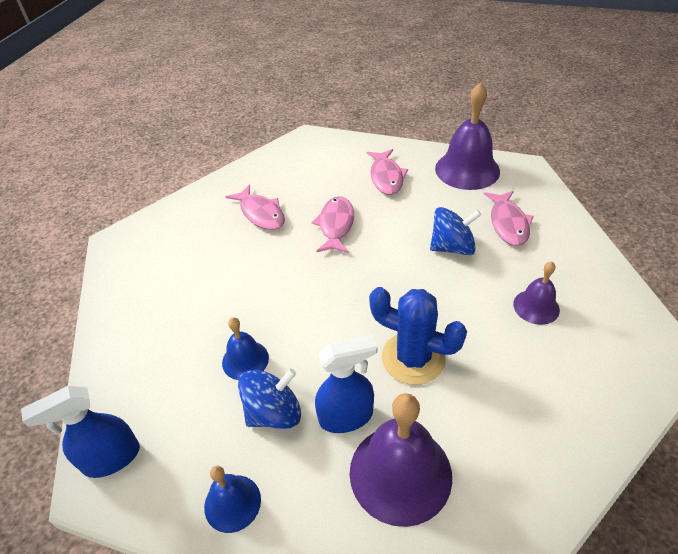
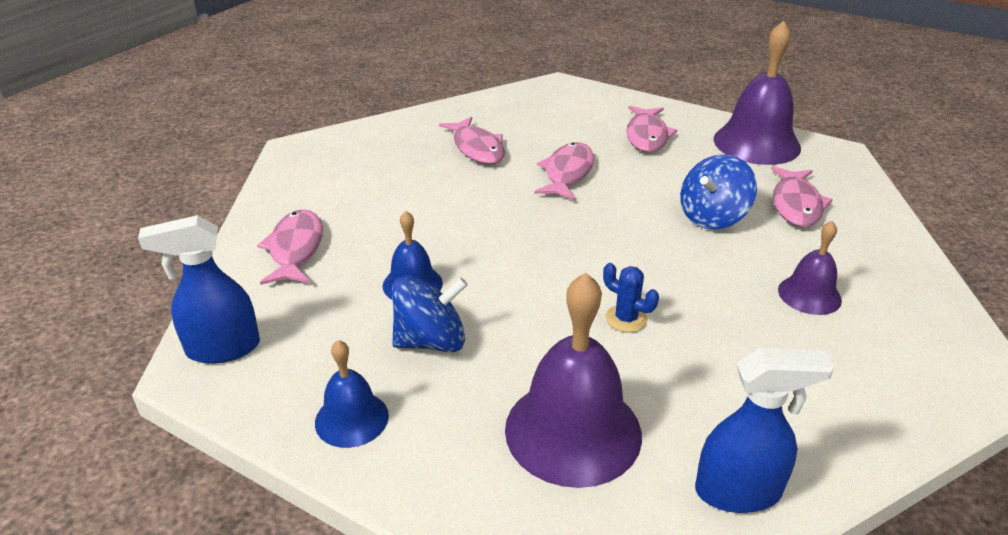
camera: 10 degrees right, 10 degrees down
blue spray bottle [315,335,378,433] -> blue spray bottle moved to [695,348,834,513]
blue cactus [369,287,467,385] -> blue cactus [603,263,659,332], size x0.49
blue spinning top [430,207,481,255] -> blue spinning top turned 135 degrees clockwise [680,154,757,230]
none -> pink fish [257,209,323,285]

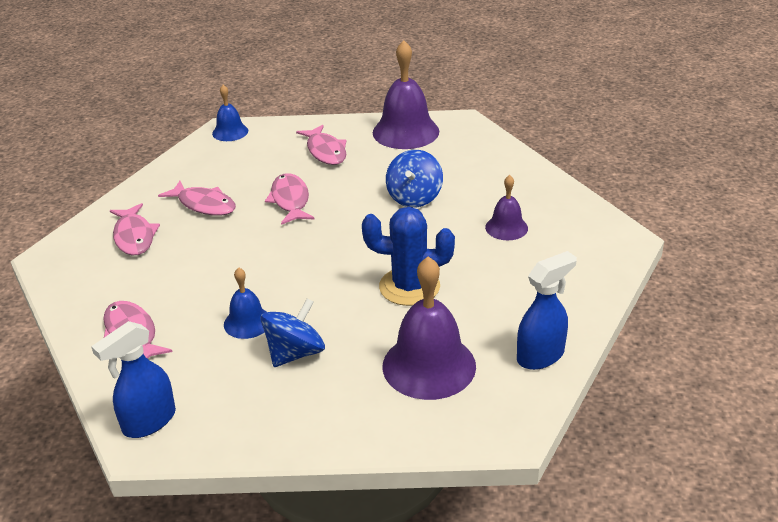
camera: 30 degrees left, 0 degrees up
blue bell [315,340,389,448] -> blue bell moved to [212,85,248,141]
blue cactus [603,263,659,332] -> blue cactus [362,207,455,306], size x2.02
pink fish [771,166,833,227] -> pink fish moved to [110,203,160,256]

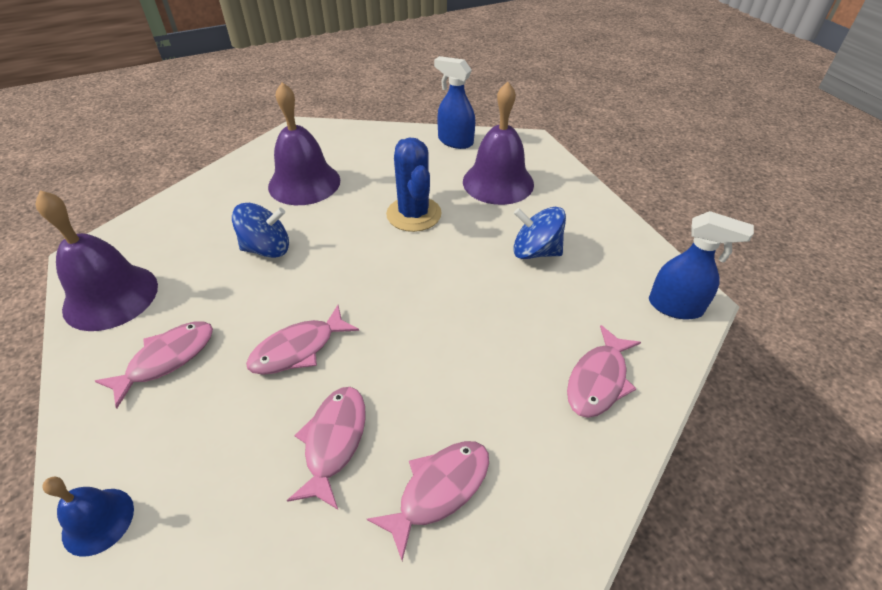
camera: 115 degrees left, 10 degrees up
blue bell [224,267,266,339] -> none
purple bell [485,175,528,240] -> purple bell [268,82,340,205], size x1.84

